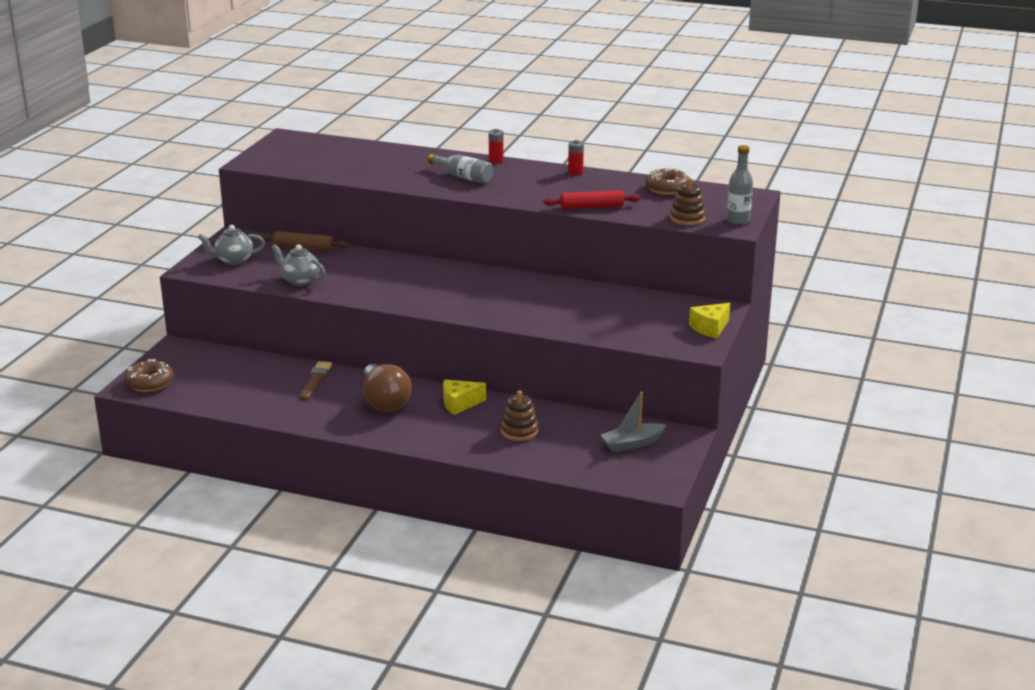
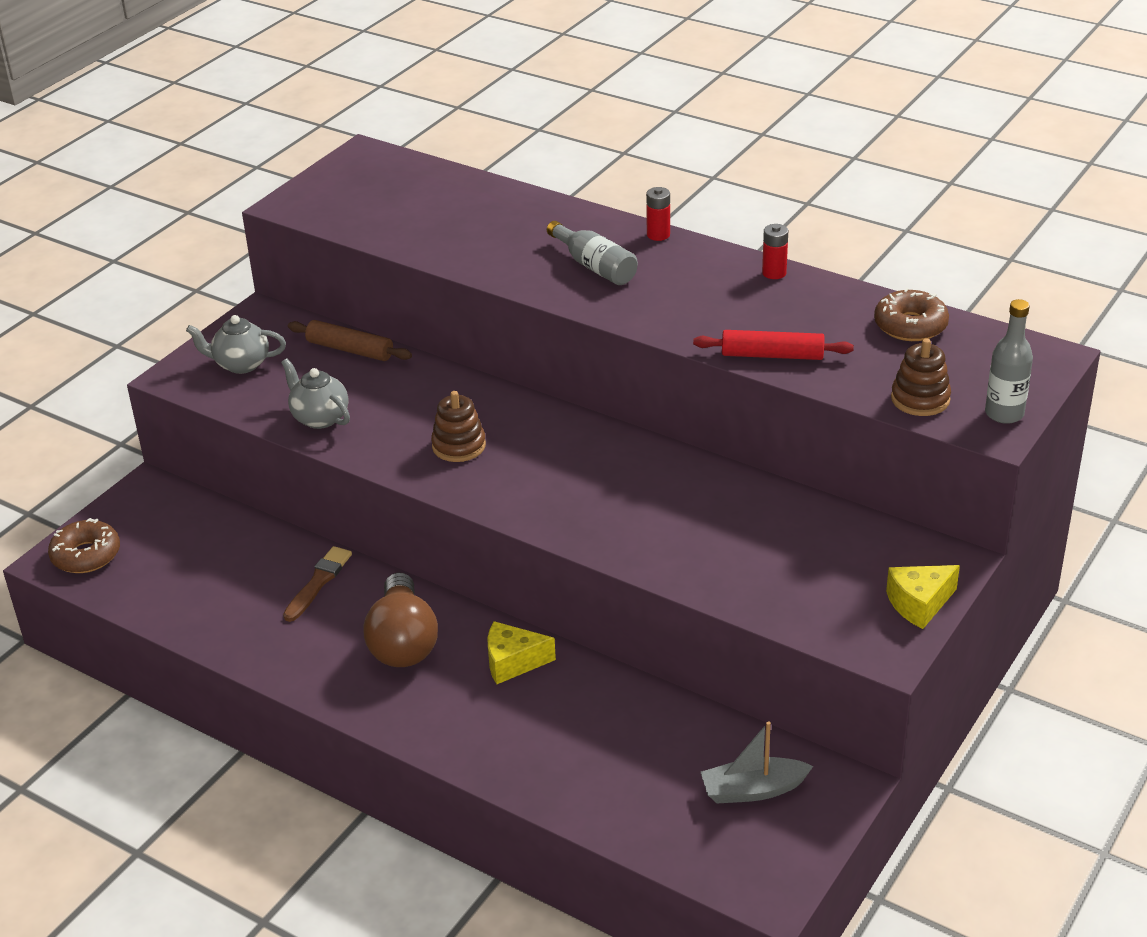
camera: 15 degrees right, 10 degrees up
brown stacking toy [501,390,538,441] -> brown stacking toy moved to [431,391,486,462]

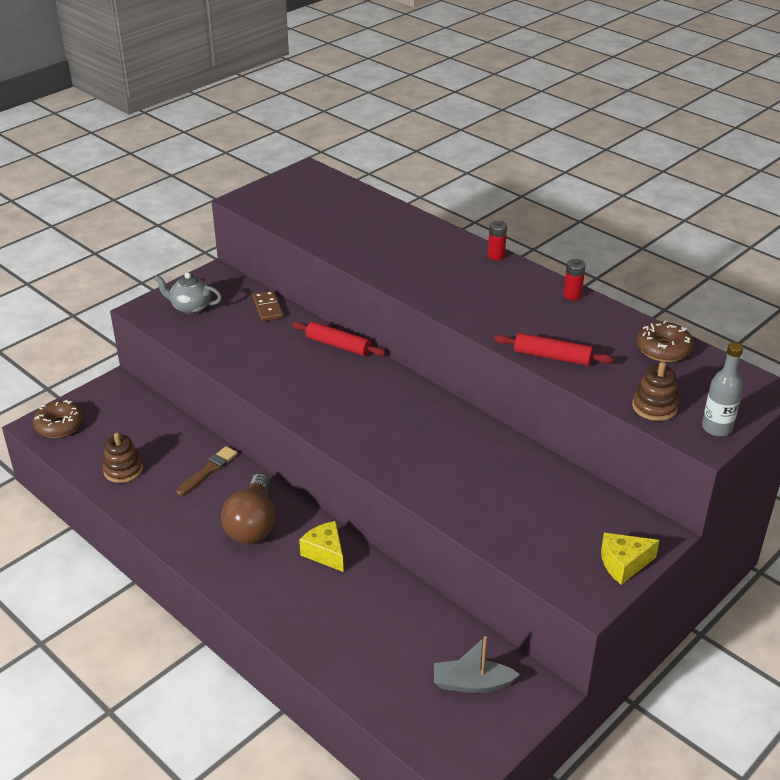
camera: 10 degrees right, 0 degrees up
grey teapot [281,359,350,429] -> none
brown rolling pin [288,320,412,361] -> brown domino [252,290,284,321]
brown stacking toy [431,391,486,462] -> brown stacking toy moved to [103,433,143,483]
yellow cheese [488,621,556,684] -> yellow cheese turned 45 degrees clockwise [299,521,343,572]
grey bottle [547,221,638,285] -> none
none -> red rolling pin [292,322,386,356]

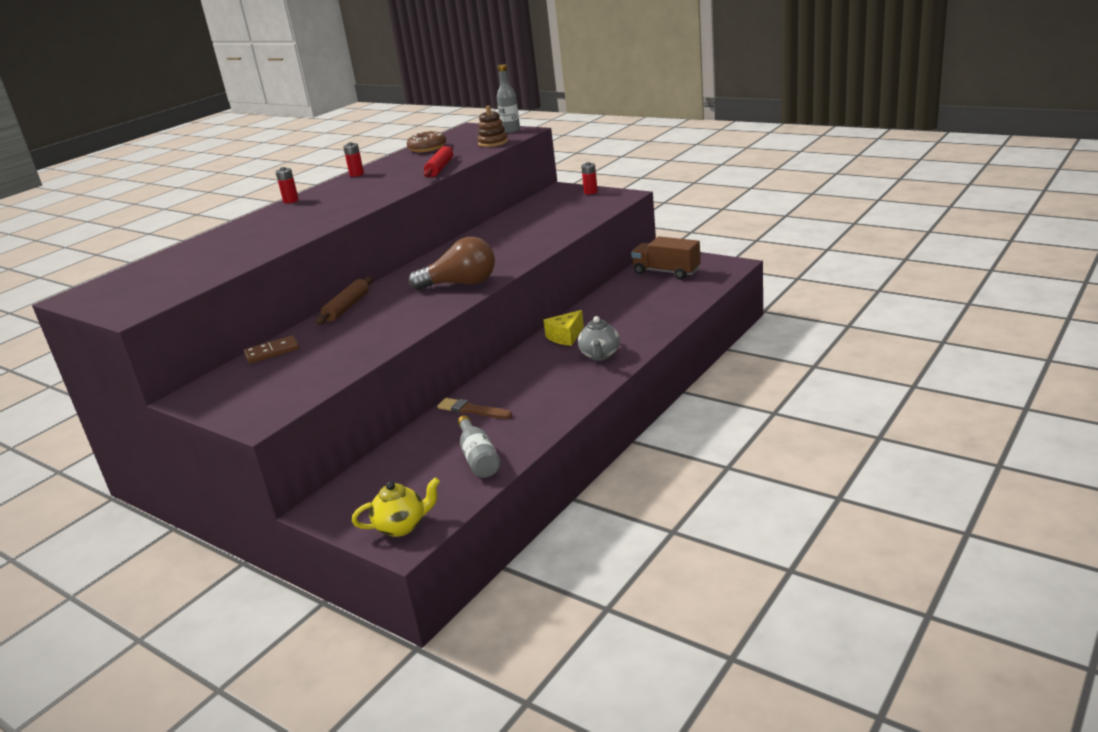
camera: 95 degrees left, 10 degrees down
brown donut [33,400,84,438] -> yellow teapot [352,477,440,537]
brown stacking toy [103,433,143,483] -> grey bottle [458,415,501,478]
grey teapot [154,272,222,314] -> grey teapot moved to [578,316,620,360]
brown light bulb [221,473,276,544] -> brown light bulb moved to [409,237,495,290]
red rolling pin [292,322,386,356] -> brown rolling pin [316,277,373,325]
grey boat [434,636,520,693] -> brown truck [631,236,701,280]
yellow cheese [601,533,660,585] -> red battery [581,162,598,195]

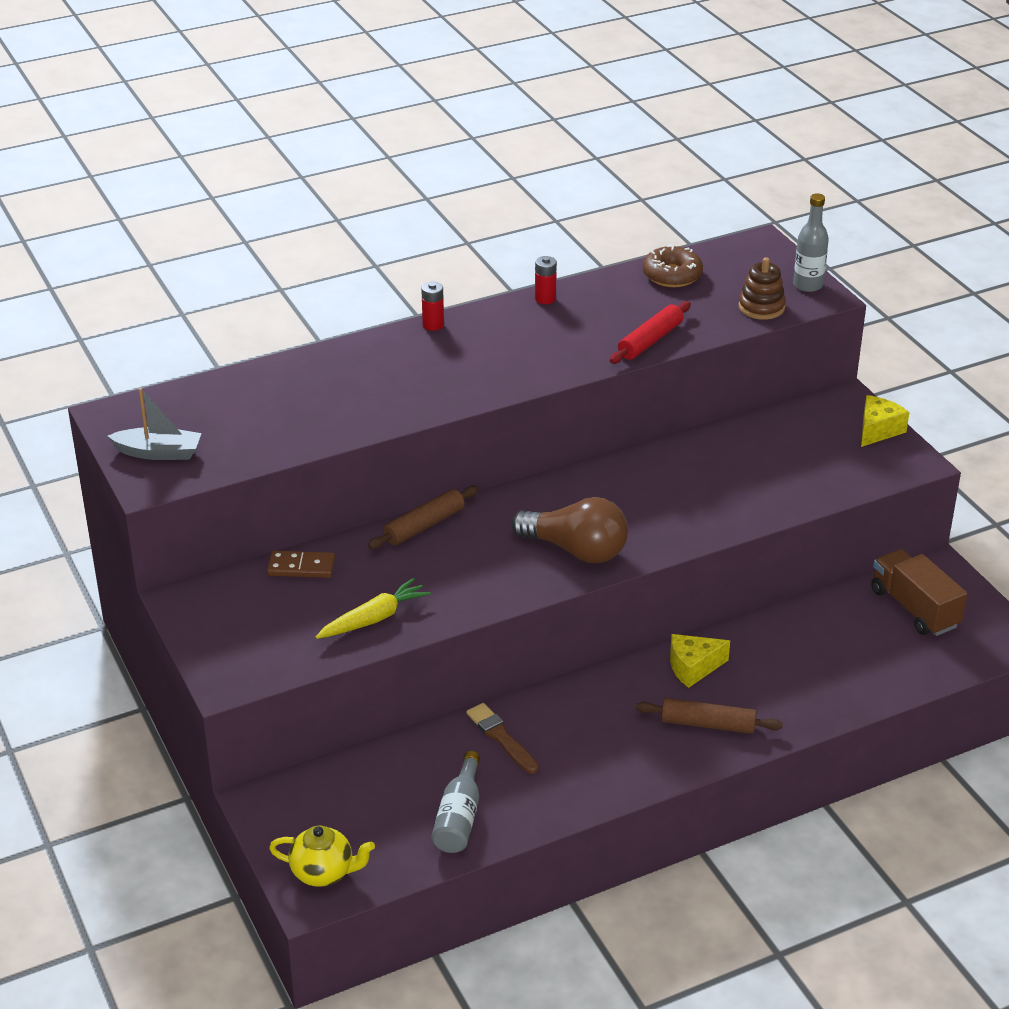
camera: 25 degrees right, 10 degrees up
grey teapot [578,316,620,360] -> brown rolling pin [636,698,783,734]
red battery [581,162,598,195] -> yellow cheese [861,395,909,447]
none -> grey boat [108,388,202,460]
none -> yellow carrot [316,578,431,639]

